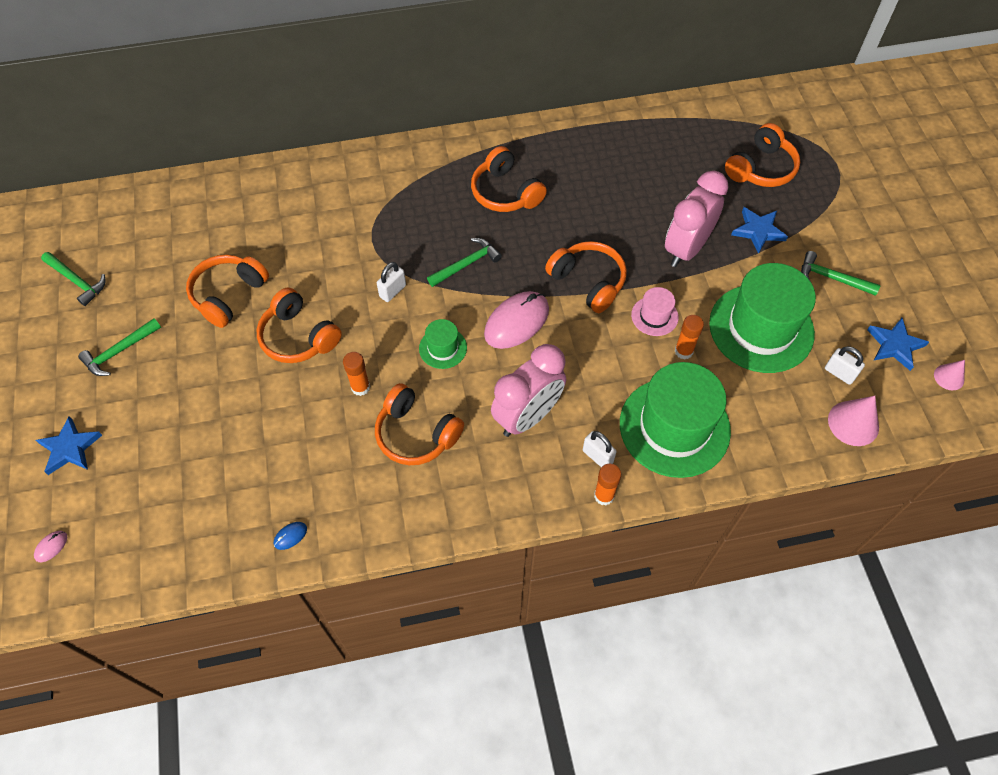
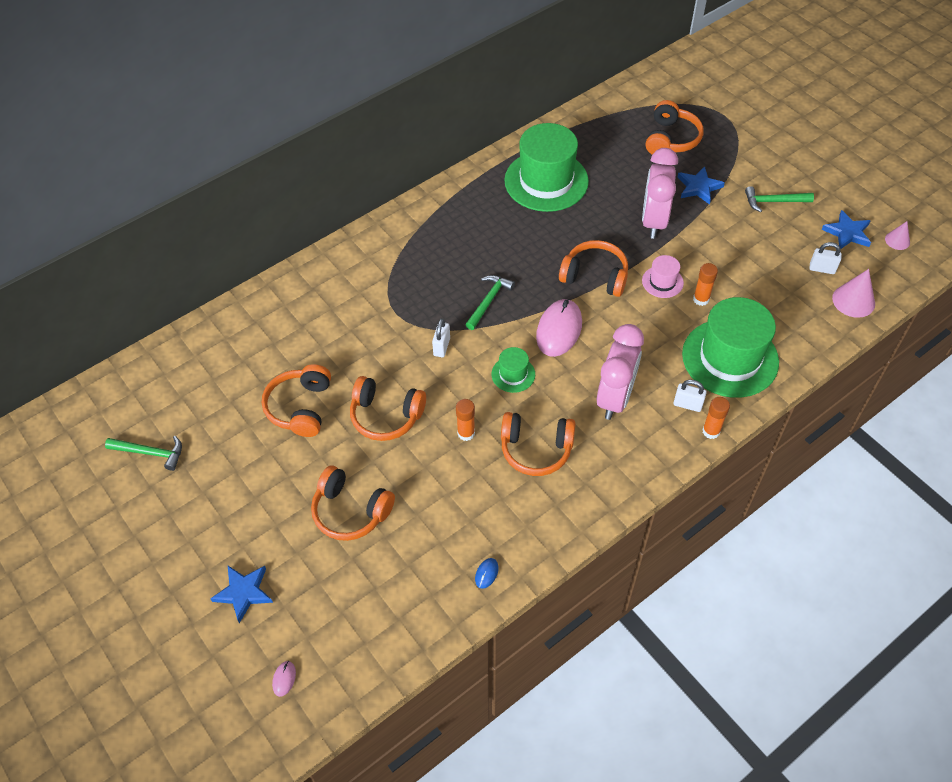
camera: 25 degrees left, 5 degrees down
green hammer [78,318,161,376] -> none
orange headphones [471,146,547,212] -> orange headphones moved to [311,466,395,541]
green hat [709,263,816,373] -> green hat moved to [504,123,589,212]

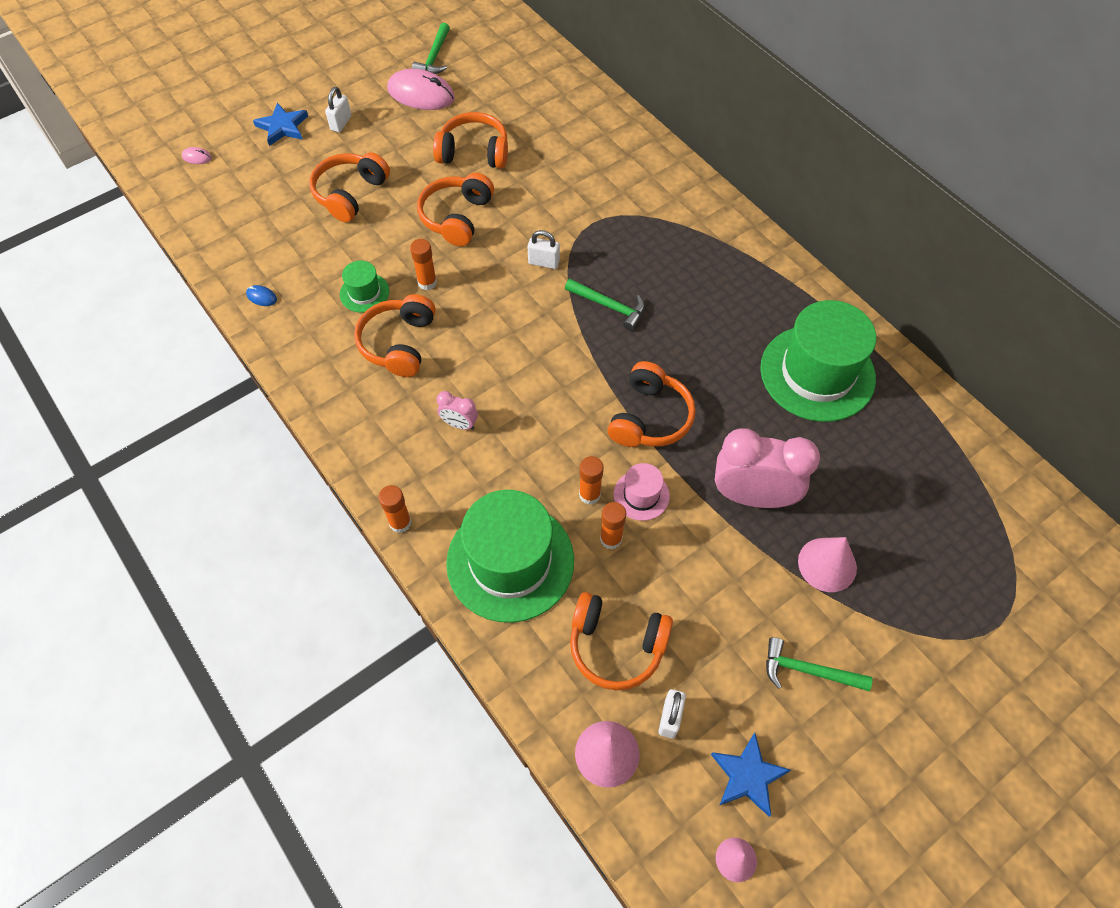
camera: 90 degrees right, 5 degrees up
green hat [491,347,535,393] -> green hat moved to [340,261,389,313]
pink mouse [536,299,582,357] -> pink mouse moved to [387,69,455,110]
pink clock [597,324,644,420] -> pink clock [437,391,478,430], size x0.46
orange headphones [646,100,704,155] -> orange headphones moved to [570,592,673,690]
white padlock [674,380,707,412] -> white padlock moved to [325,87,351,132]
blue star [677,166,725,205] -> pink cone [798,537,857,592]
green hammer [745,186,814,212] -> green hammer turned 75 degrees counterclockwise [766,637,872,691]
none -> orange glue stick [579,456,604,505]

